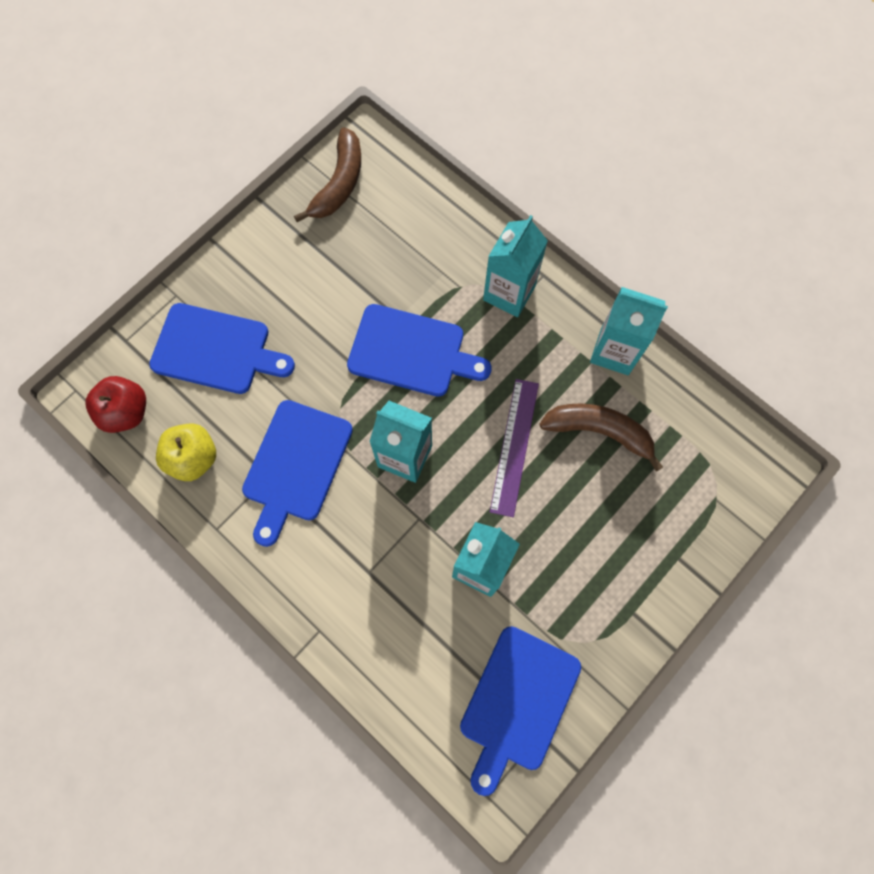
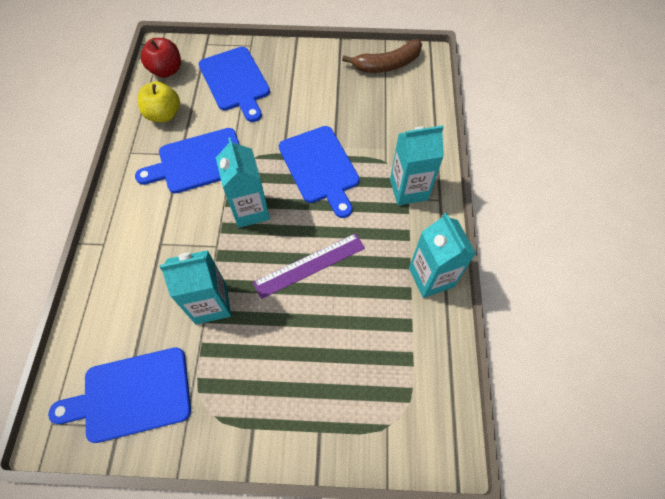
camera: 50 degrees right, 10 degrees down
brown banana [539,403,663,471] -> none

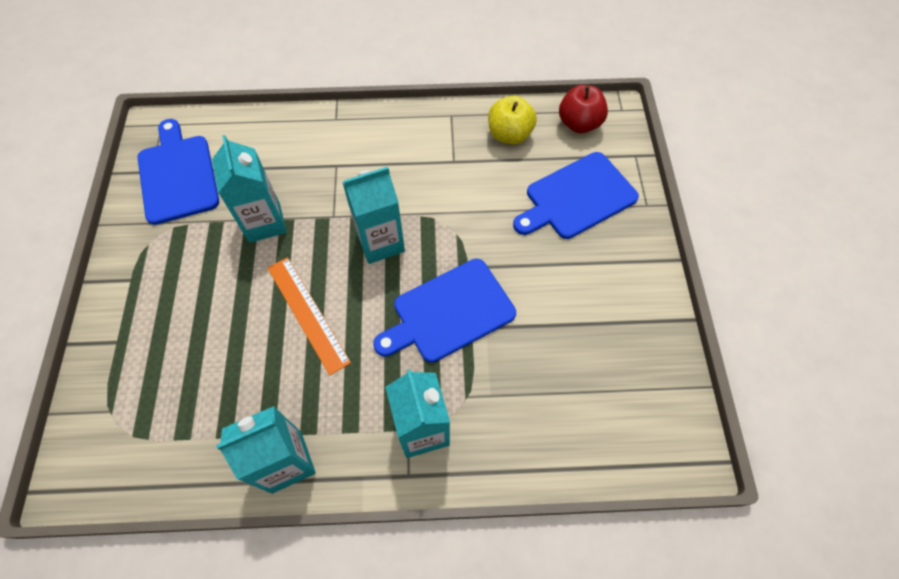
camera: 85 degrees right, 0 degrees up
blue cutting board [135,128,240,193] -> none
purple ruler [253,233,365,299] -> orange ruler [267,257,351,376]
brown banana [342,39,422,73] -> none

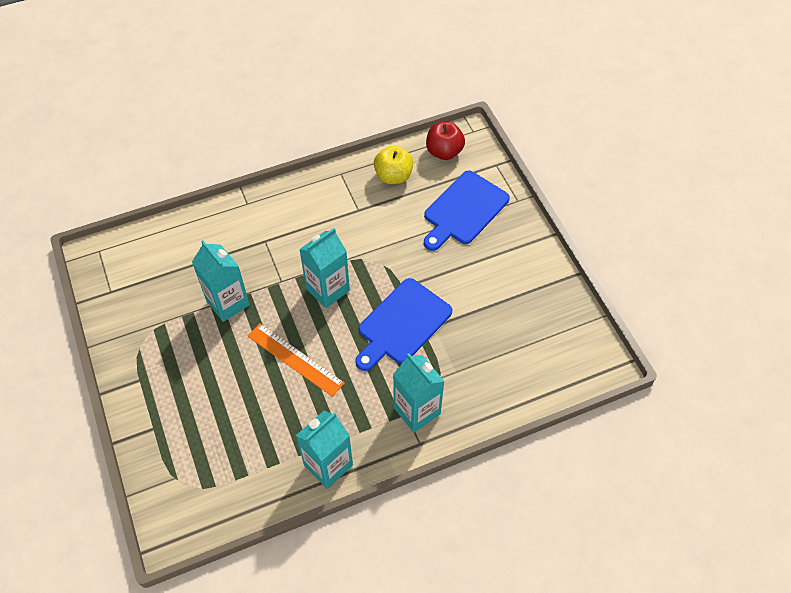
camera: 20 degrees left, 5 degrees down
blue cutting board [137,119,219,225] -> none

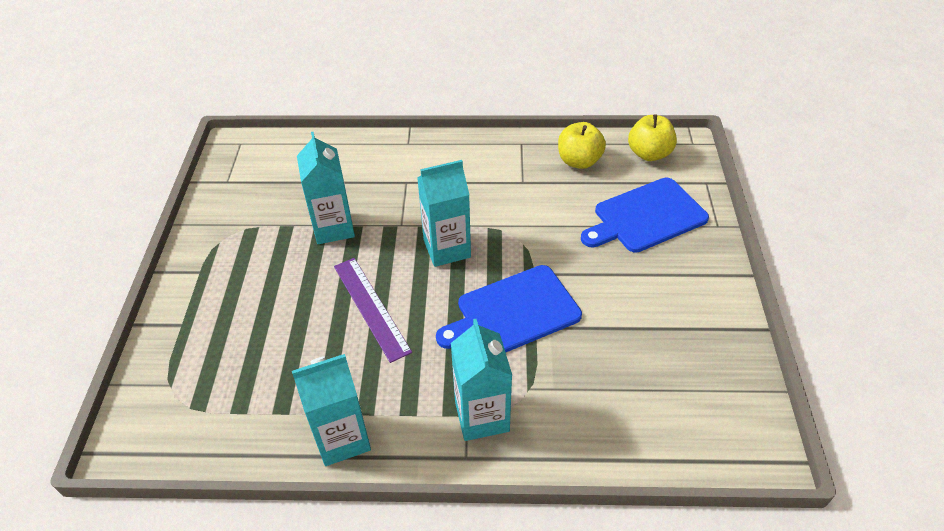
camera: 25 degrees right, 10 degrees down
orange ruler [248,323,345,397] -> purple ruler [334,258,412,363]
red apple [426,122,465,160] -> yellow apple [628,114,677,161]

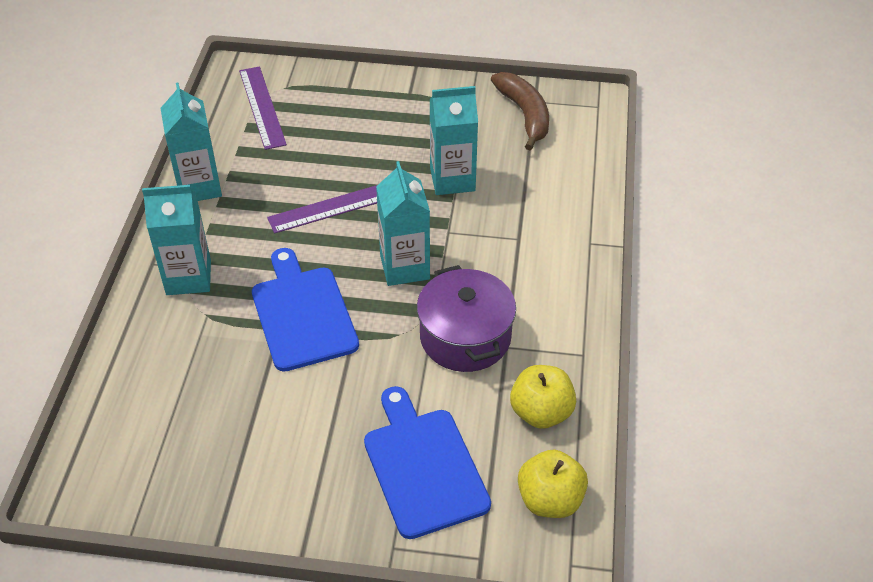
camera: 95 degrees right, 0 degrees up
none -> purple ruler [239,66,287,150]
none -> purple pot [417,265,516,372]
none -> brown banana [491,72,549,150]

